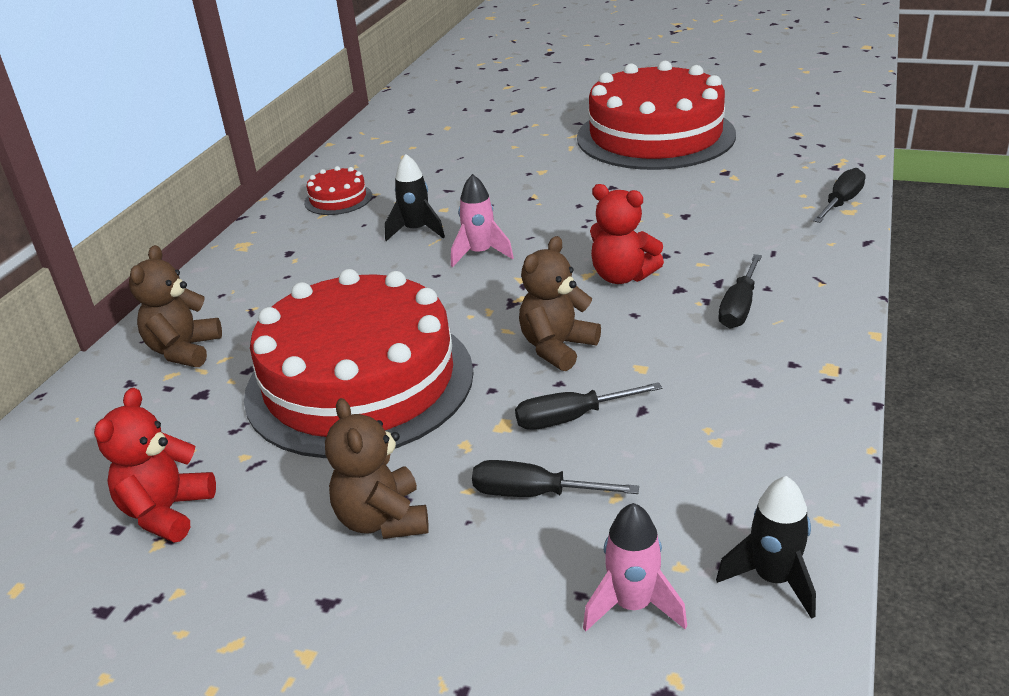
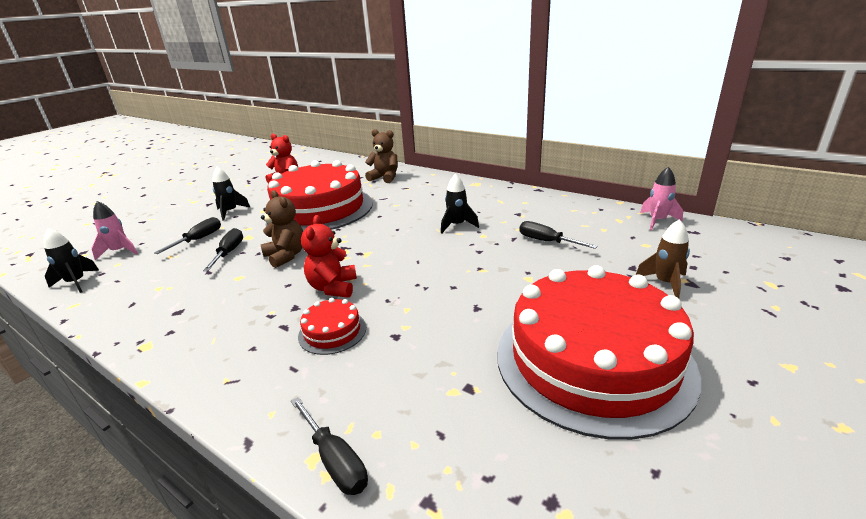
camera: 105 degrees right, 5 degrees down
red cake [304,166,372,215] -> red cake moved to [298,298,366,355]
brown teddy bear [325,398,429,539] -> black rocket [213,167,251,221]
pink rocket [451,174,514,267] -> pink rocket moved to [640,166,683,230]
red teddy bear [590,184,664,284] -> red teddy bear turned 45 degrees counterclockwise [301,215,357,298]
black screwdriver [718,254,762,329] -> black screwdriver moved to [519,221,598,249]
none -> brown rocket [636,219,690,299]

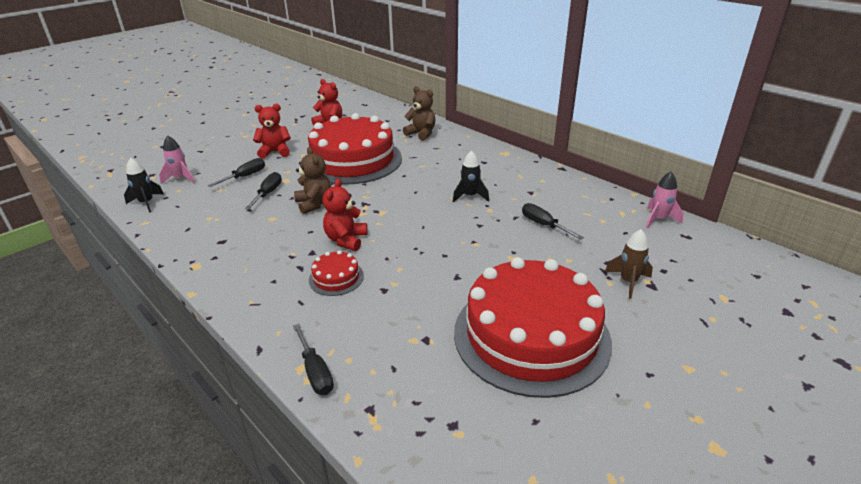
camera: 10 degrees right, 5 degrees up
black rocket [213,167,251,221] -> red teddy bear [253,104,291,159]

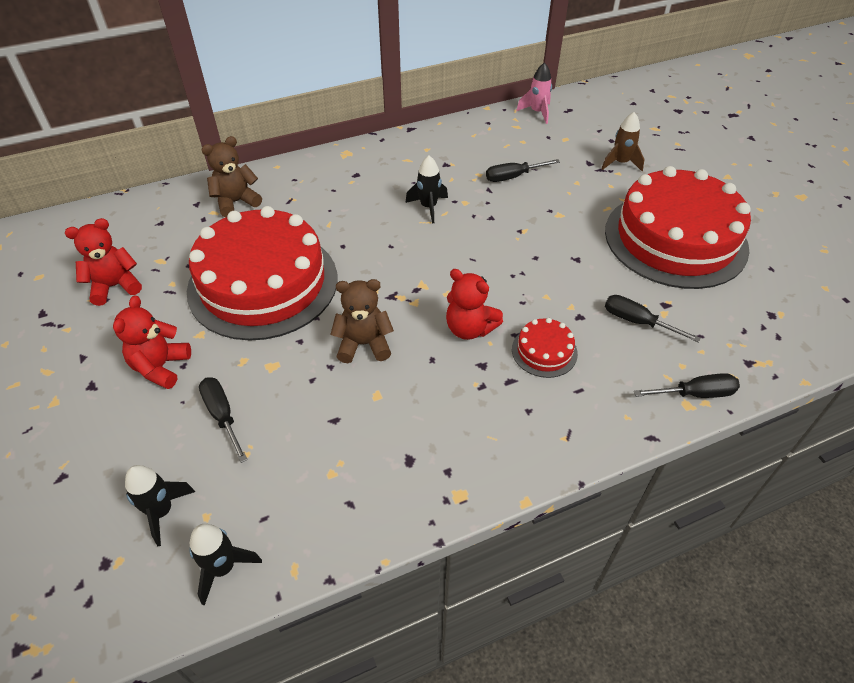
camera: 70 degrees left, 15 degrees up
pink rocket [159,135,195,184] -> black rocket [125,465,195,546]
black screwdriver [245,172,282,210] -> black screwdriver moved to [605,295,701,343]

